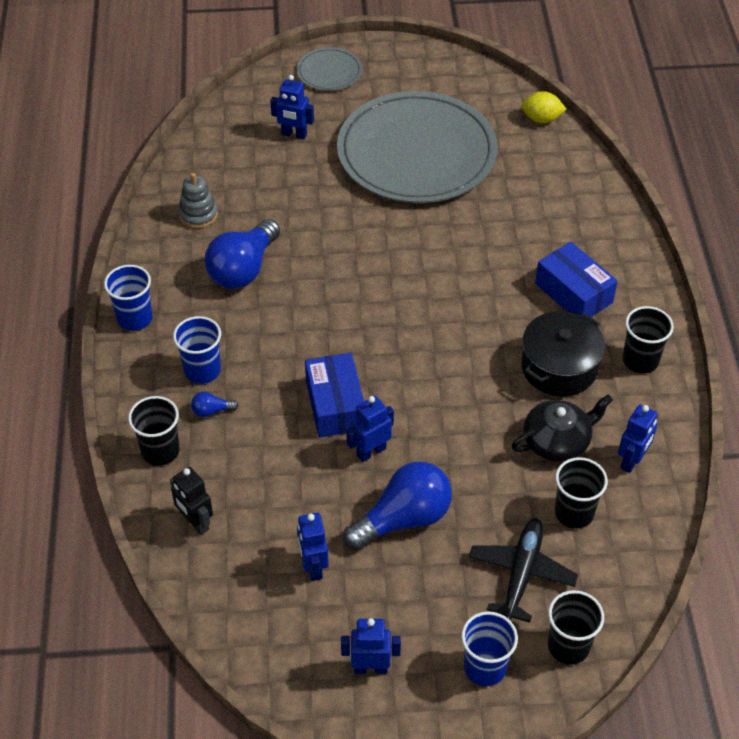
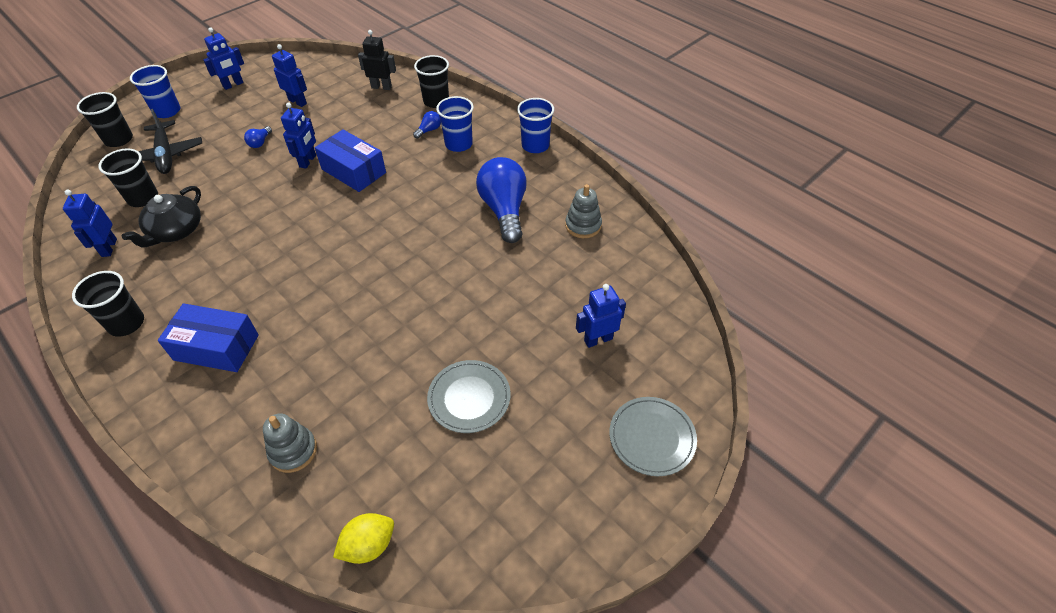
camera: 140 degrees right, 0 degrees up
grey plate [337,91,498,203] -> grey plate [427,360,511,433], size x0.43
blue light bulb [343,462,452,550] -> blue light bulb [244,126,272,148], size x0.42
black pot [521,311,605,397] -> none
none -> grey stacking toy [263,413,317,473]

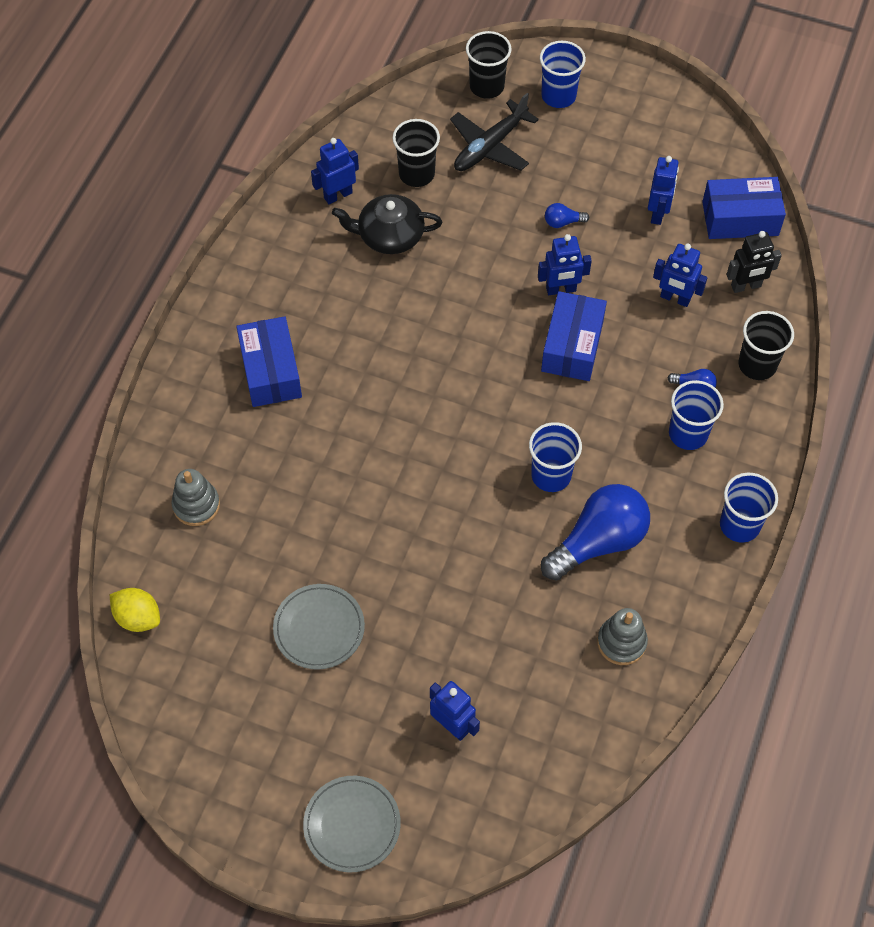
camera: 65 degrees right, 10 degrees up
black cup [72,271,144,337] -> none
blue robot [203,27,244,90] -> blue robot moved to [653,243,707,307]
black robot [358,30,396,90] -> black robot turned 90 degrees clockwise [726,231,782,293]
none -> blue cup [529,422,582,492]
none -> blue box [702,177,786,239]

